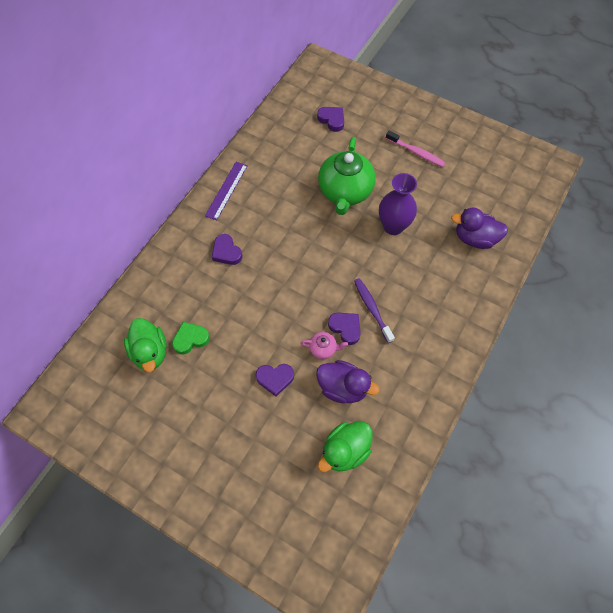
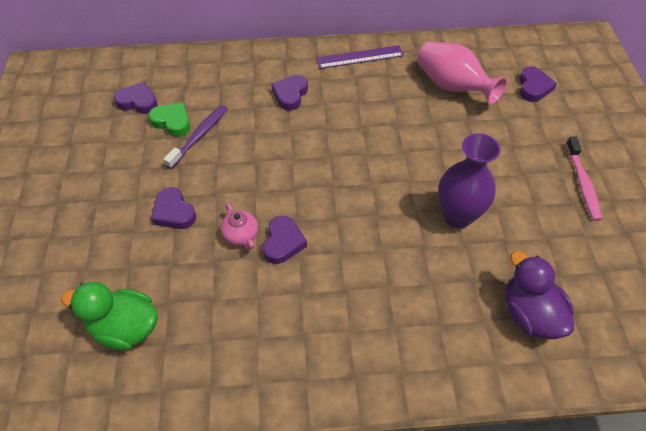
camera: 55 degrees right, 10 degrees down
green duck [124,318,167,372] -> purple heart [114,82,158,114]
purple duck [316,360,380,403] -> none
green teapot [318,137,376,215] -> none
purple toothbrush [354,278,395,343] -> purple toothbrush moved to [163,105,228,169]
none -> pink vase [417,41,507,105]

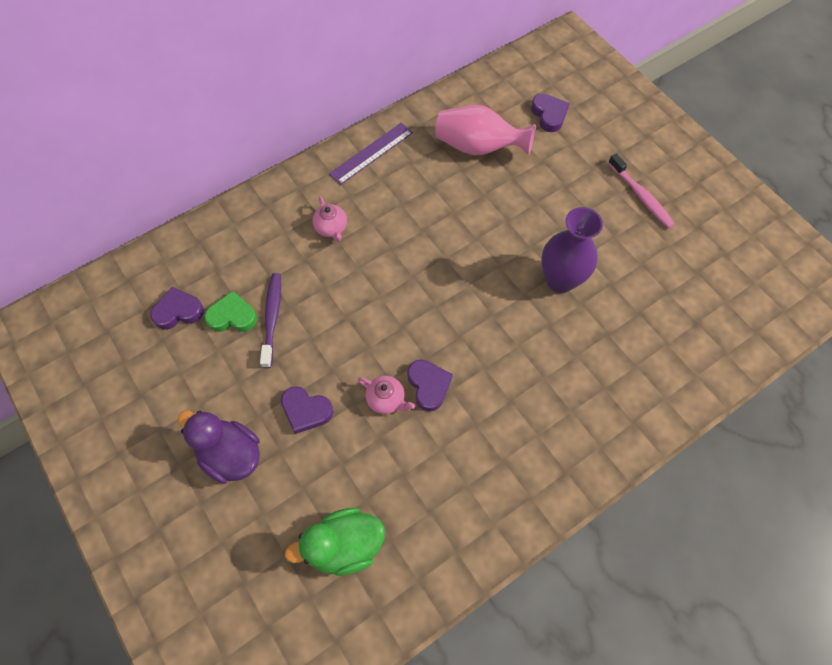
camera: 30 degrees left, 10 degrees up
purple heart [271,75,308,111] -> pink teapot [312,197,347,242]
purple duck [505,251,574,339] -> purple duck moved to [178,410,260,484]

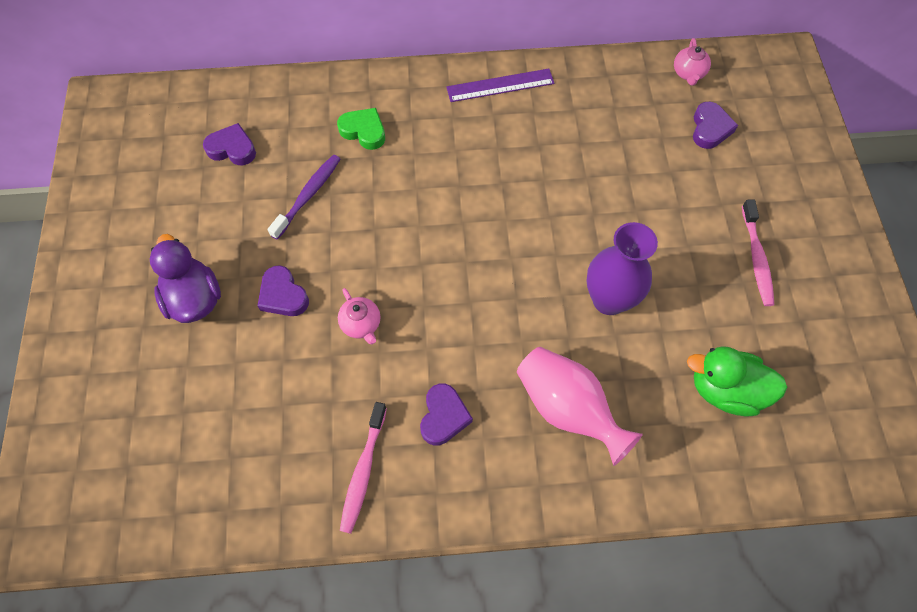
camera: 30 degrees right, 0 degrees up
green heart [204,291,257,332] -> green heart moved to [337,108,385,150]
green duck [285,508,385,576] -> green duck moved to [687,346,788,416]
pink teapot [312,197,347,242] -> pink teapot moved to [674,38,711,86]
purple heart [407,360,453,412] -> purple heart moved to [420,384,473,446]
pink vase [435,105,535,156] -> pink vase moved to [517,347,643,466]
none -> pink toothbrush [340,402,387,534]

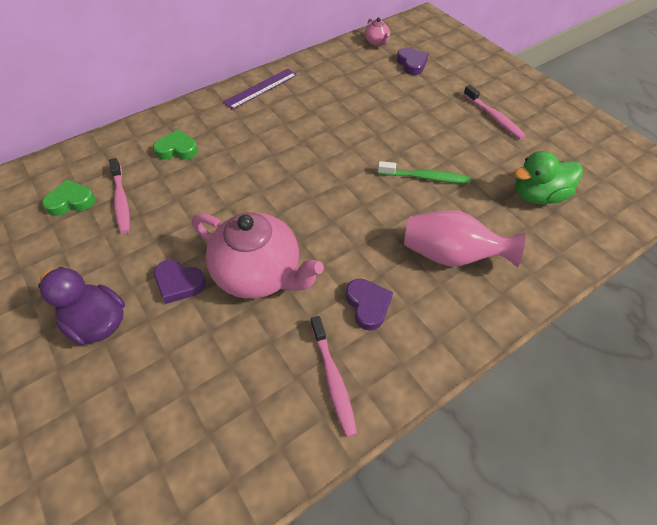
camera: 30 degrees left, 10 degrees down
purple heart [203,123,256,165] -> green heart [42,180,96,216]
purple toothbrush [267,155,341,240] -> none
pink teapot [338,288,381,344] -> pink teapot [192,212,324,299], size x2.32
purple vase [586,222,658,315] -> green toothbrush [378,161,471,184]
none -> pink toothbrush [109,158,130,234]

